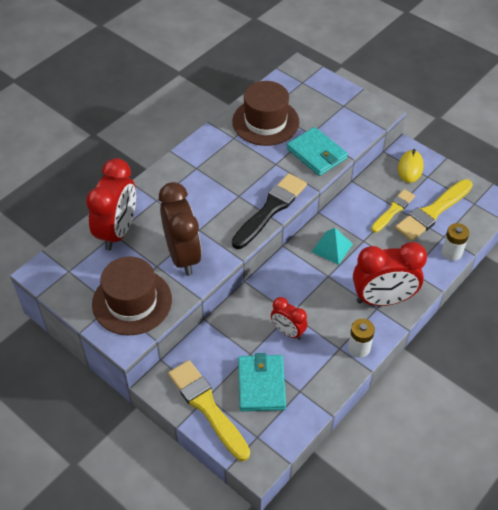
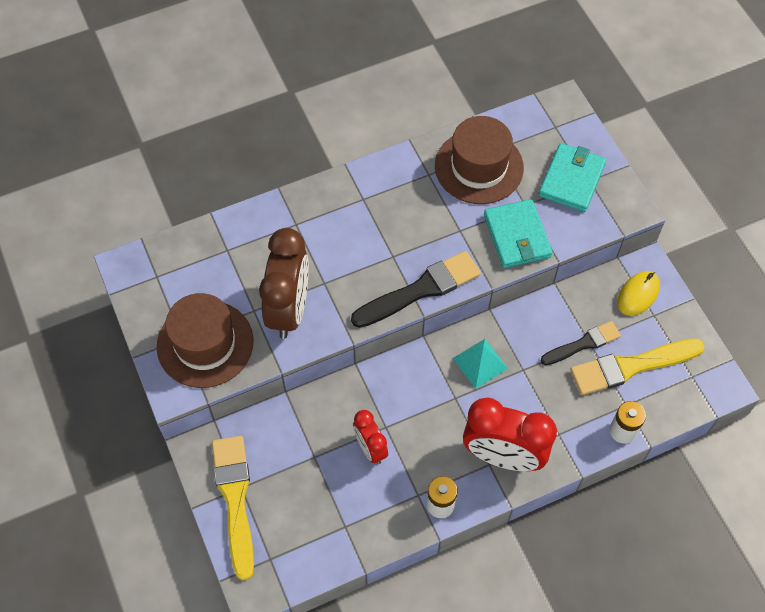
camera: 25 degrees right, 10 degrees up
red clock [86,158,136,251] -> none
turquoise wallet [238,353,286,411] -> turquoise wallet moved to [539,143,606,212]
yellow brush [371,189,415,233] -> black brush [541,321,621,365]

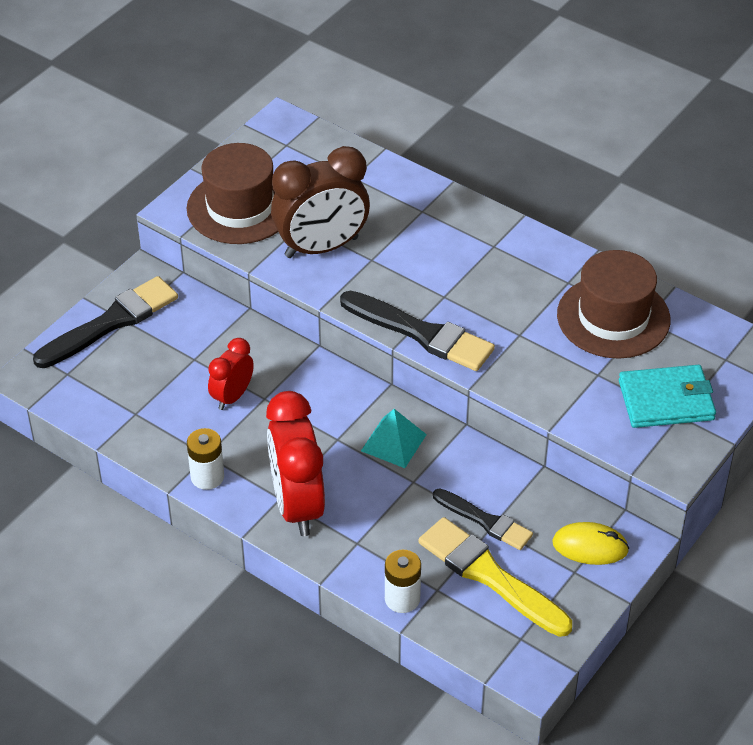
camera: 60 degrees right, 15 degrees down
yellow brush [212,436,254,581] -> black brush [33,276,178,368]
turquoise wallet [484,199,553,268] -> none

